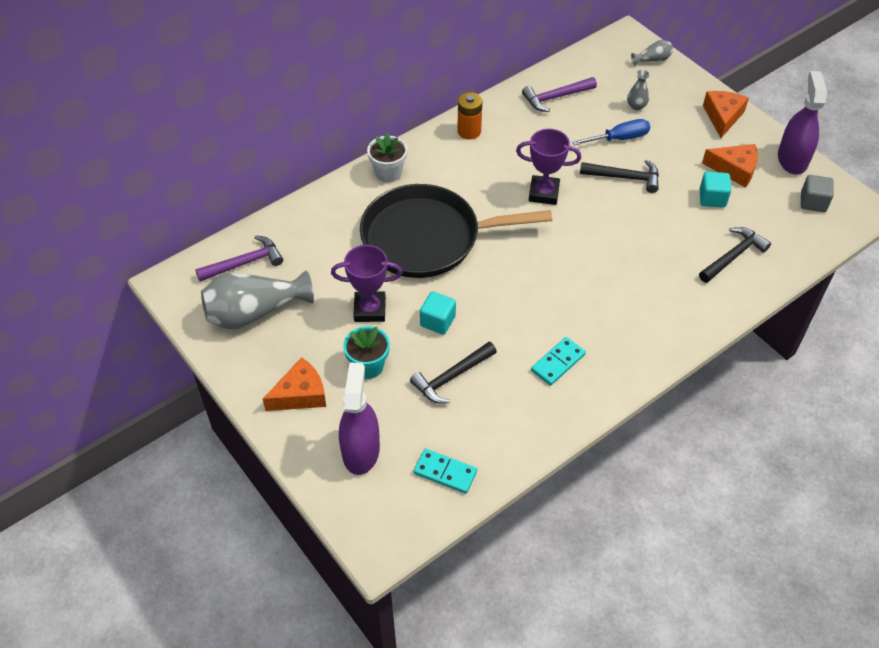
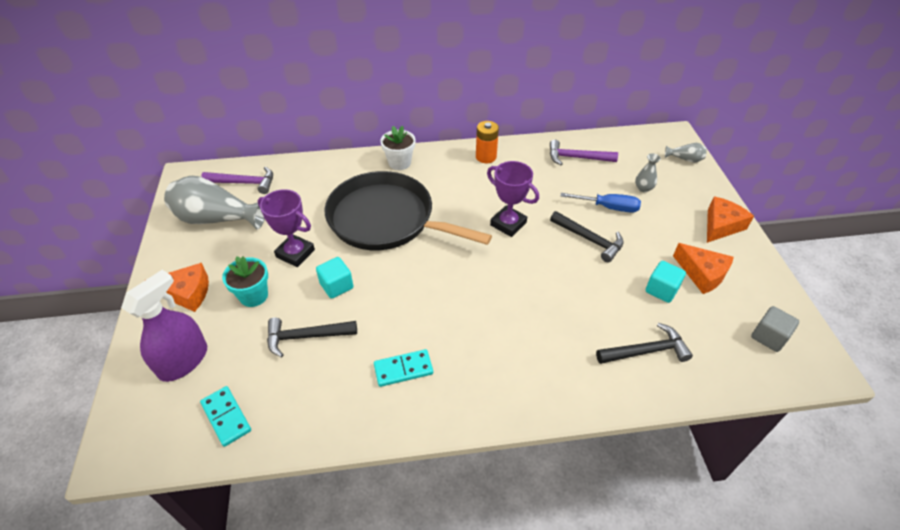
camera: 30 degrees right, 5 degrees down
purple spray bottle [778,71,827,174] -> none

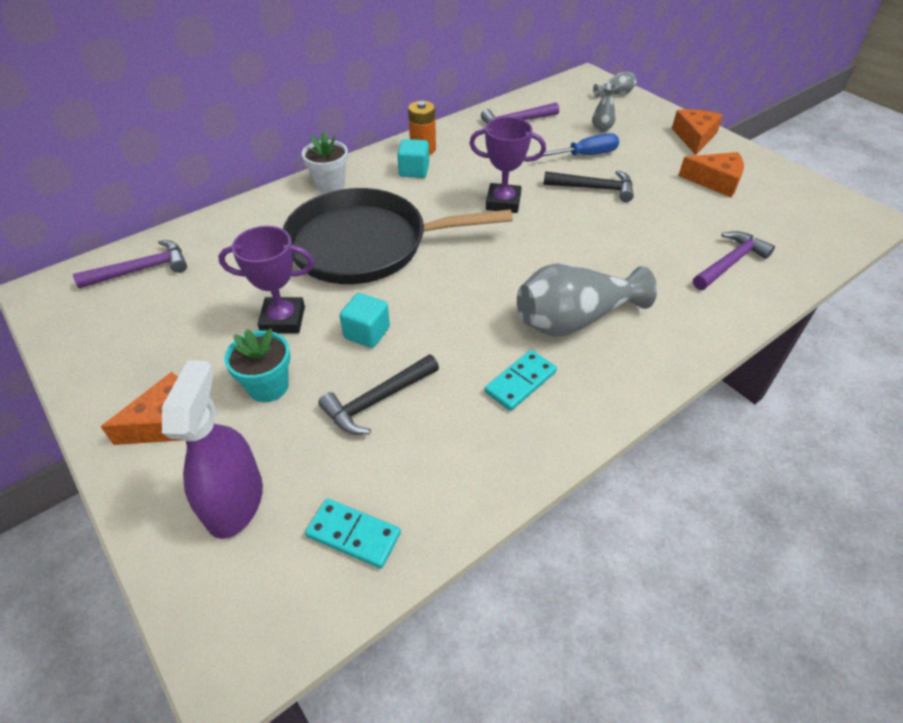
camera: 30 degrees left, 0 degrees up
grey vase [164,176,265,230] -> grey vase moved to [517,264,657,336]
black hammer [596,323,693,364] -> purple hammer [693,231,775,290]
turquoise cube [646,261,686,303] -> turquoise cube moved to [397,139,429,178]
grey cube [751,306,799,352] -> none

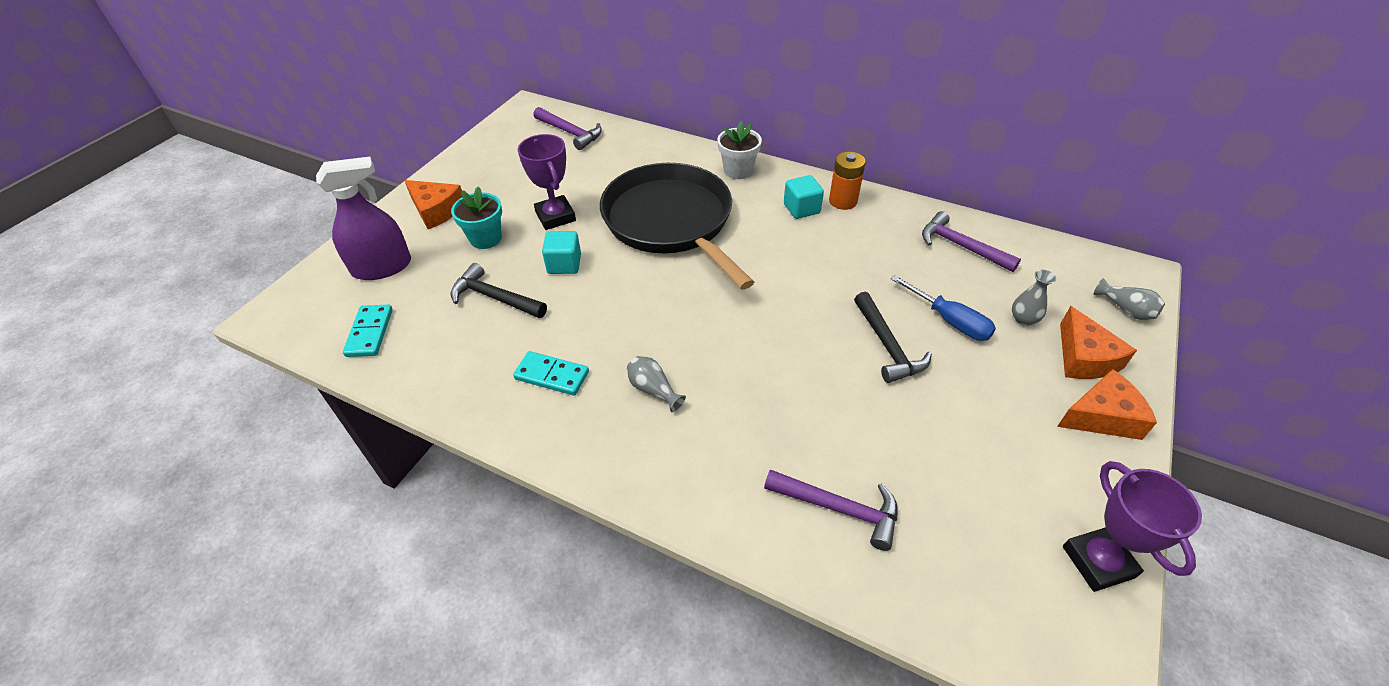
camera: 65 degrees right, 0 degrees up
purple trophy [469,117,546,213] -> purple trophy moved to [1063,461,1202,592]
grey vase [517,264,657,336] -> grey vase [627,356,686,412], size x0.46
orange cheese [678,152,744,197] -> orange cheese moved to [1060,306,1137,379]

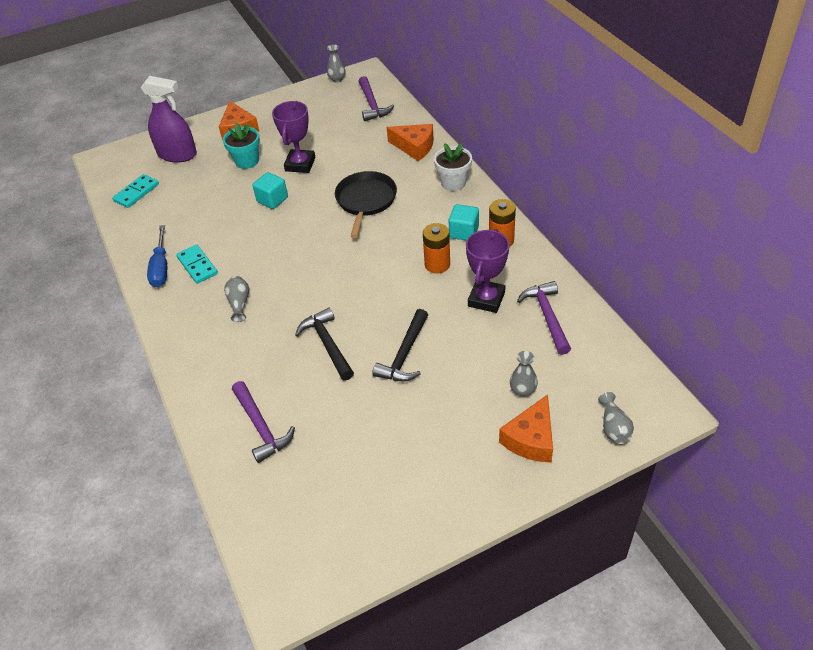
camera: 40 degrees right, 0 degrees up
black hammer [451,263,547,318] -> black hammer moved to [295,308,354,380]
black pan [600,163,754,290] -> black pan [335,171,397,238], size x0.58
blue screwdriver [891,275,996,341] -> blue screwdriver moved to [147,225,167,287]
orange cheese [1057,369,1157,440] -> orange cheese moved to [387,124,433,161]
purple trophy [1063,461,1202,592] -> purple trophy moved to [466,229,509,313]
none -> grey vase [327,44,345,83]
none -> orange battery [423,223,450,274]

